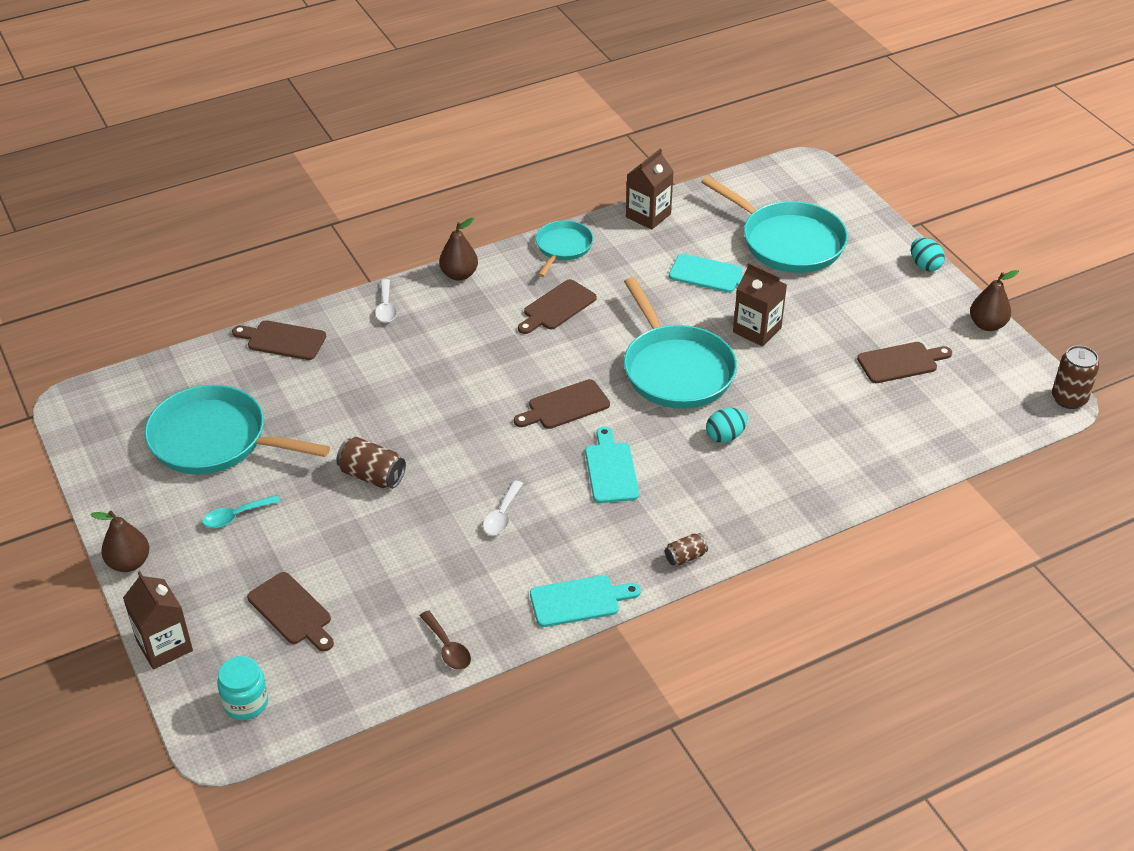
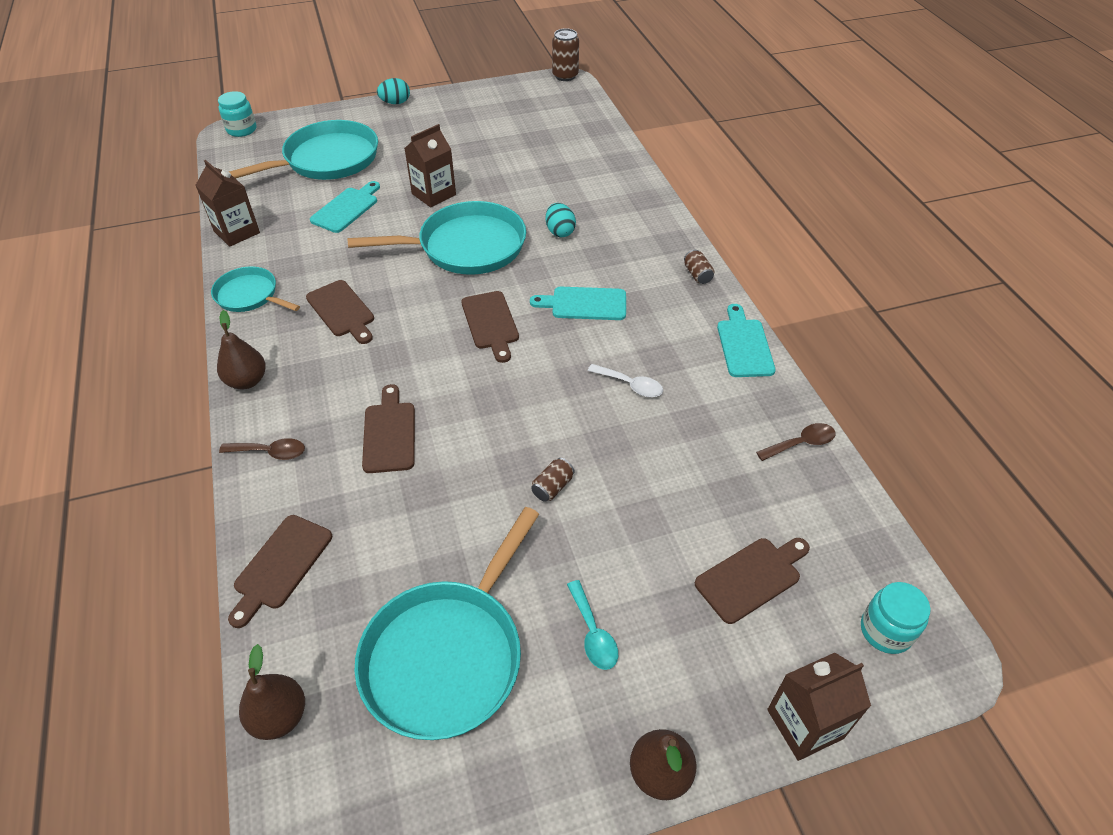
camera: 80 degrees left, 5 degrees up
brown can [336,437,406,489] -> brown can [531,458,575,501], size x0.60
white spoon [375,279,397,323] -> brown spoon [219,438,305,460]
brown cutting board [857,342,952,383] -> brown cutting board moved to [362,384,415,473]
brown pear [970,270,1019,331] -> brown pear moved to [239,644,305,740]
none -> turquoise jar [218,91,257,137]

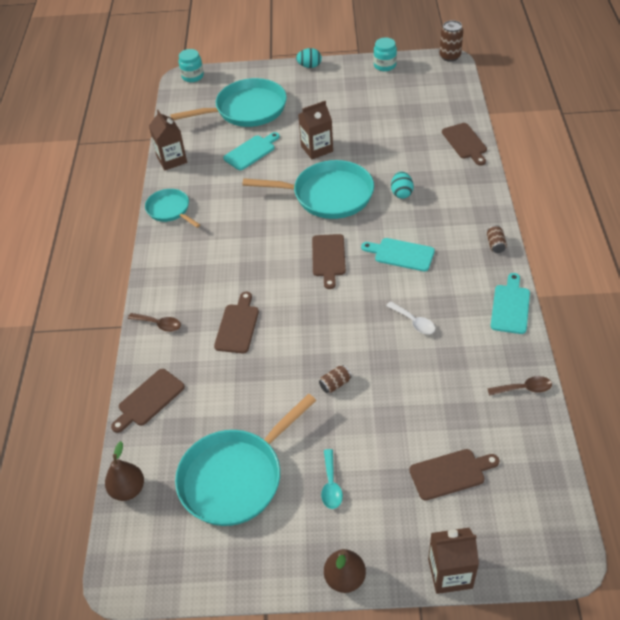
camera: 20 degrees right, 0 degrees up
brown pear [217,310,266,389] -> none
brown cutting board [306,280,374,344] -> brown cutting board moved to [442,123,487,166]
turquoise jar [861,582,931,654] -> turquoise jar moved to [374,38,397,71]

